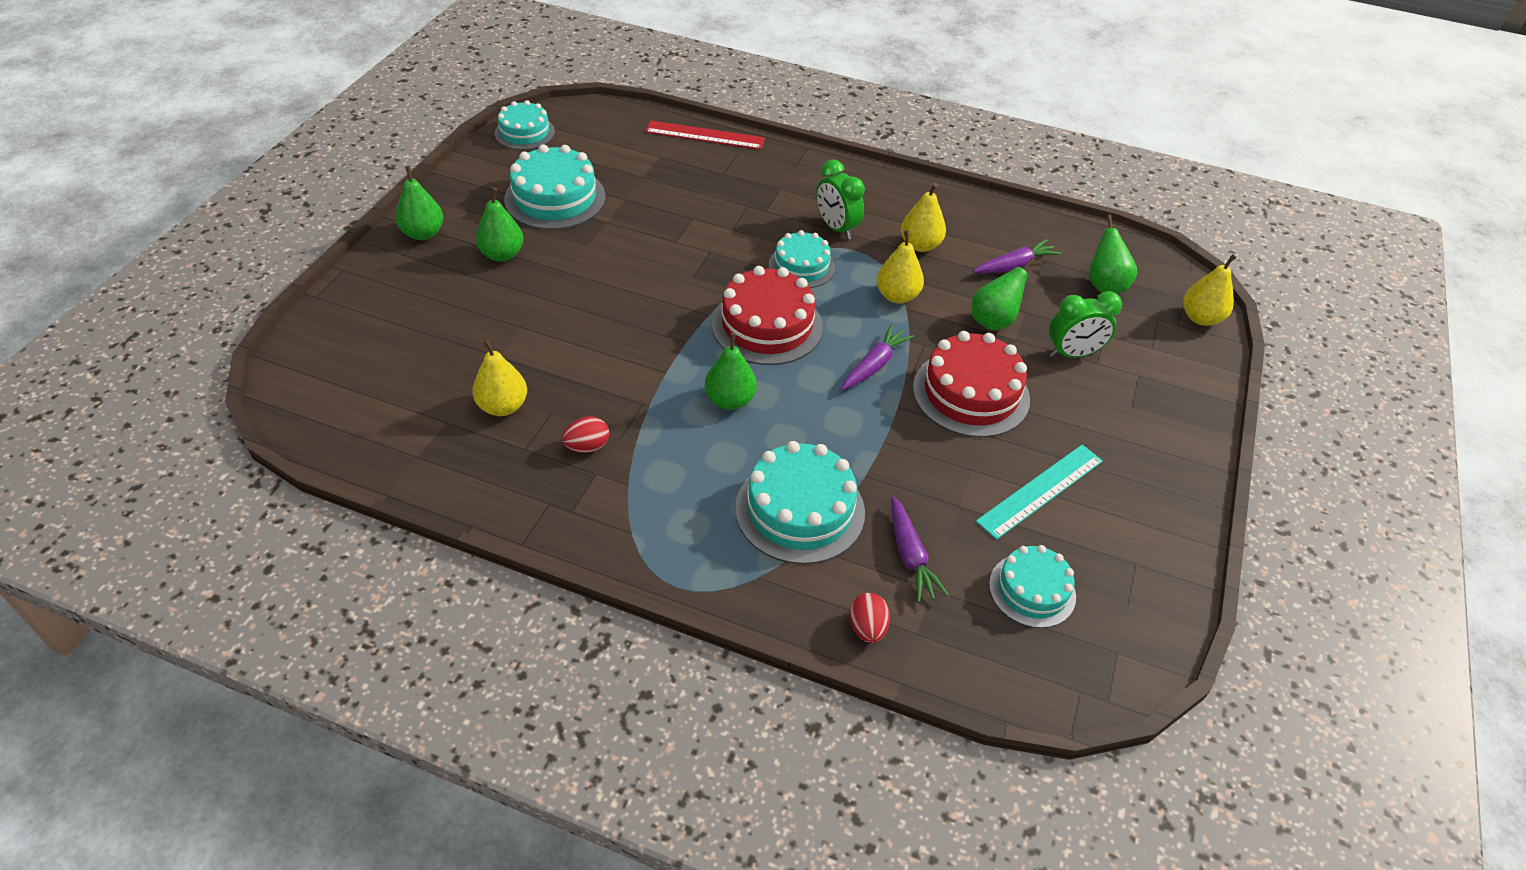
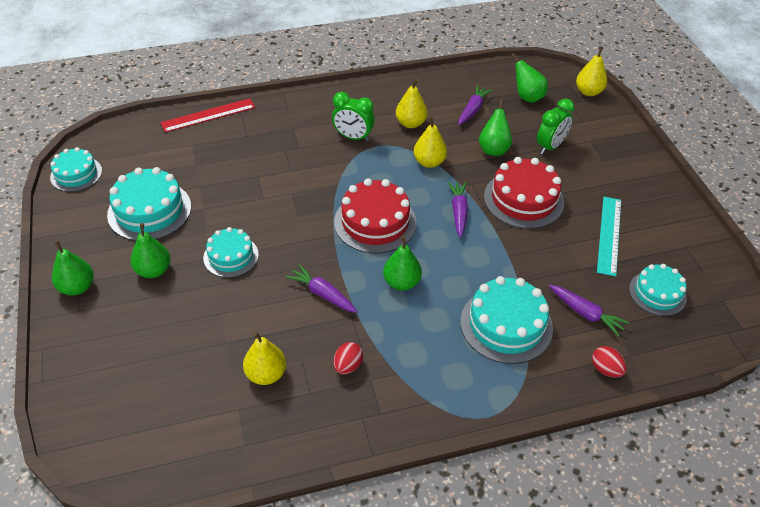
camera: 35 degrees left, 0 degrees up
turquoise cake [769,230,835,288] -> turquoise cake moved to [203,227,259,278]
none -> purple carrot [285,264,358,313]

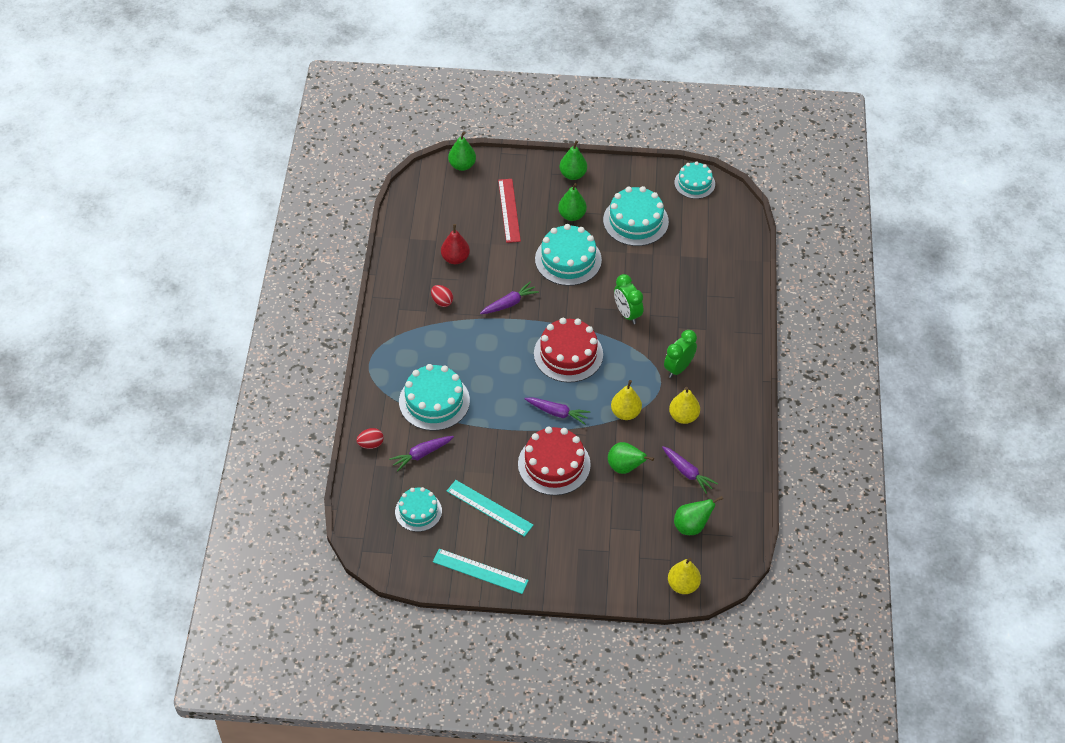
camera: 110 degrees right, 5 degrees up
red ruler [161,98,255,133] -> red ruler moved to [498,179,521,243]
turquoise cake [203,227,259,278] -> turquoise cake [535,224,602,286], size x1.58
yellow pear [243,332,286,385] -> red pear [441,224,470,264]
green pear [383,236,422,291] -> green pear moved to [448,132,476,171]
green clock [537,99,575,154] -> green clock moved to [614,274,643,324]
none -> turquoise ruler [433,549,529,594]

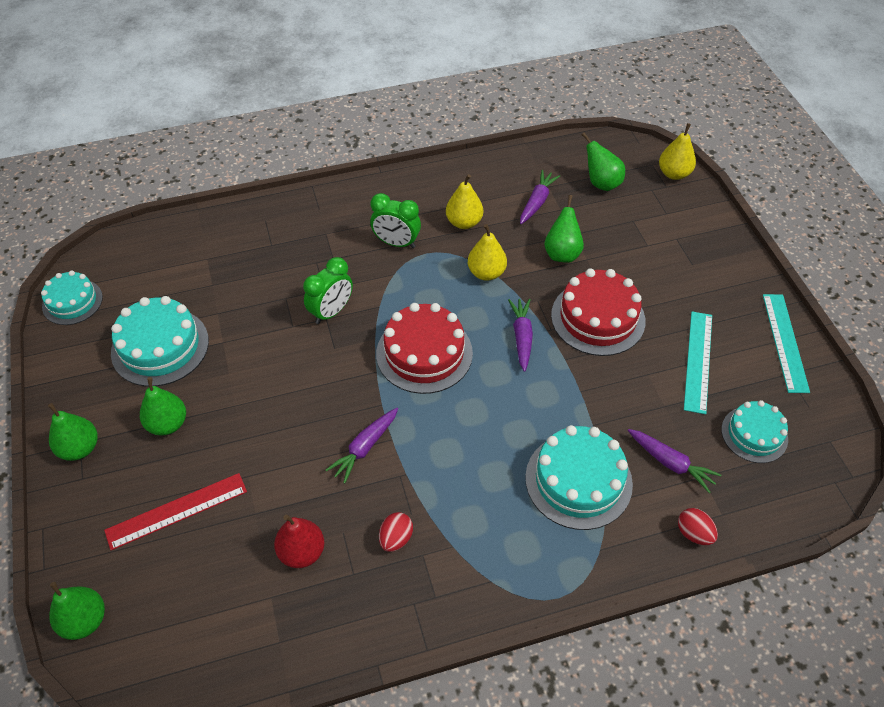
camera: 110 degrees left, 0 degrees up
purple carrot [480,282,539,314] -> purple carrot turned 90 degrees counterclockwise [326,408,398,484]
turquoise cake [535,224,602,286] -> none

